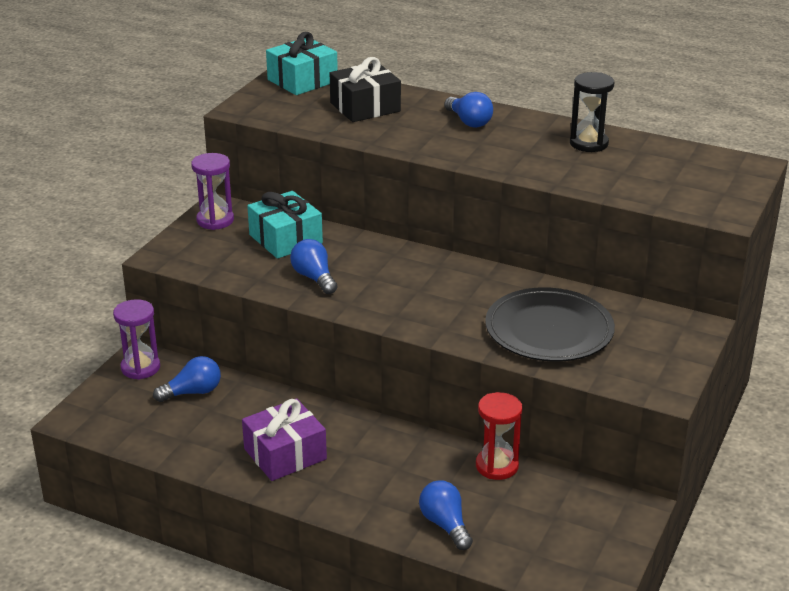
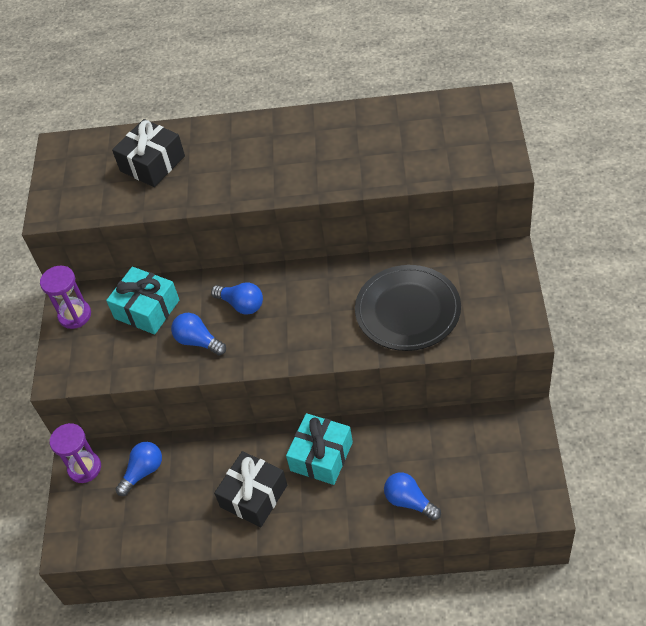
camera: 20 degrees left, 20 degrees up
purple gift [242,398,327,481] -> black gift [214,451,287,527]
turquoise gift [266,32,338,95] -> turquoise gift moved to [286,413,353,485]
blue light bulb [444,92,493,128] -> blue light bulb moved to [211,282,263,315]
red hourglass [476,392,522,480] -> none
black hourglass [570,72,614,152] -> none

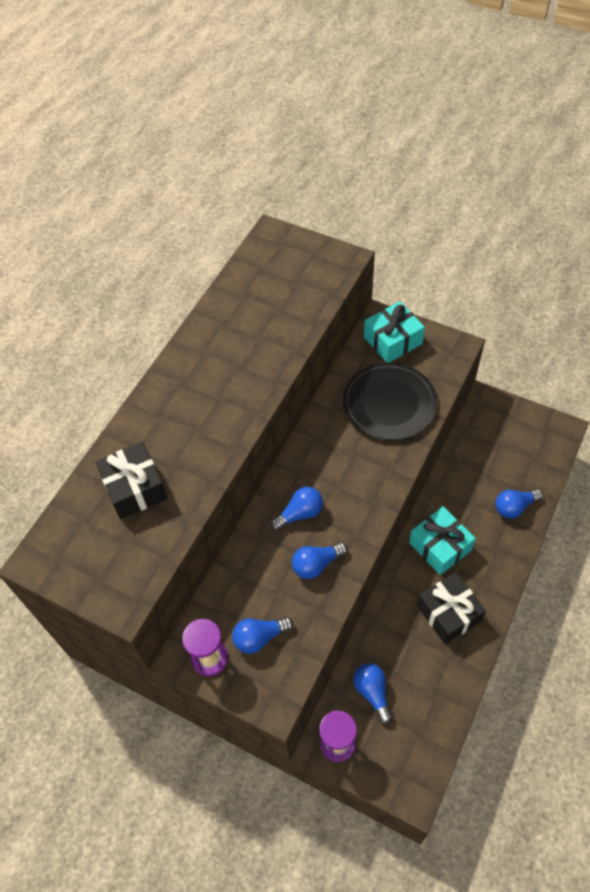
camera: 65 degrees left, 5 degrees up
turquoise gift [106,267,179,335] -> turquoise gift moved to [364,301,425,362]
none -> blue light bulb [232,617,293,654]

